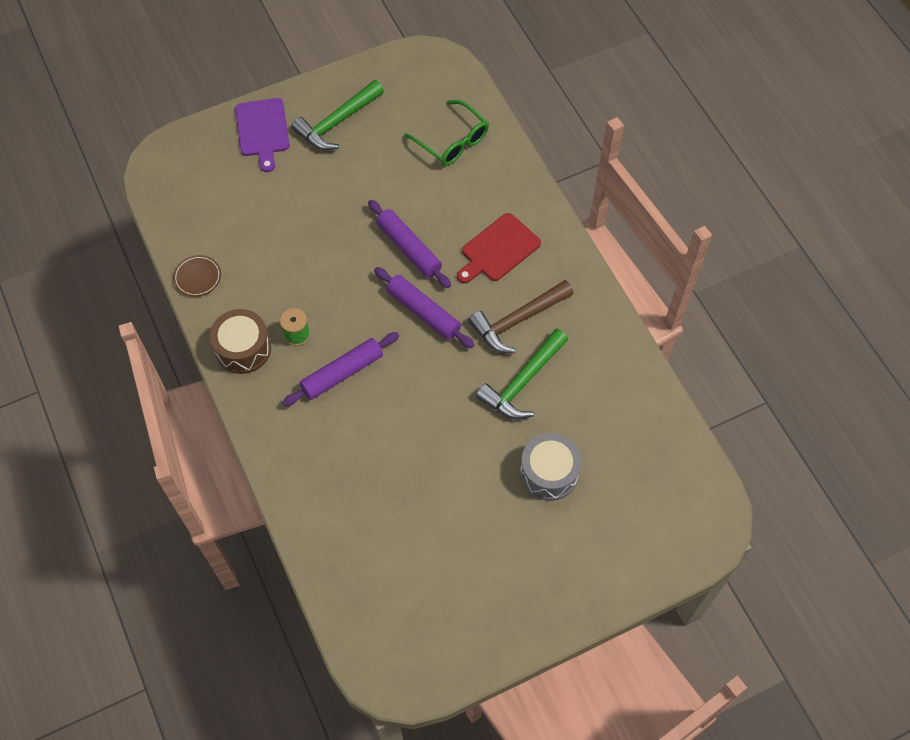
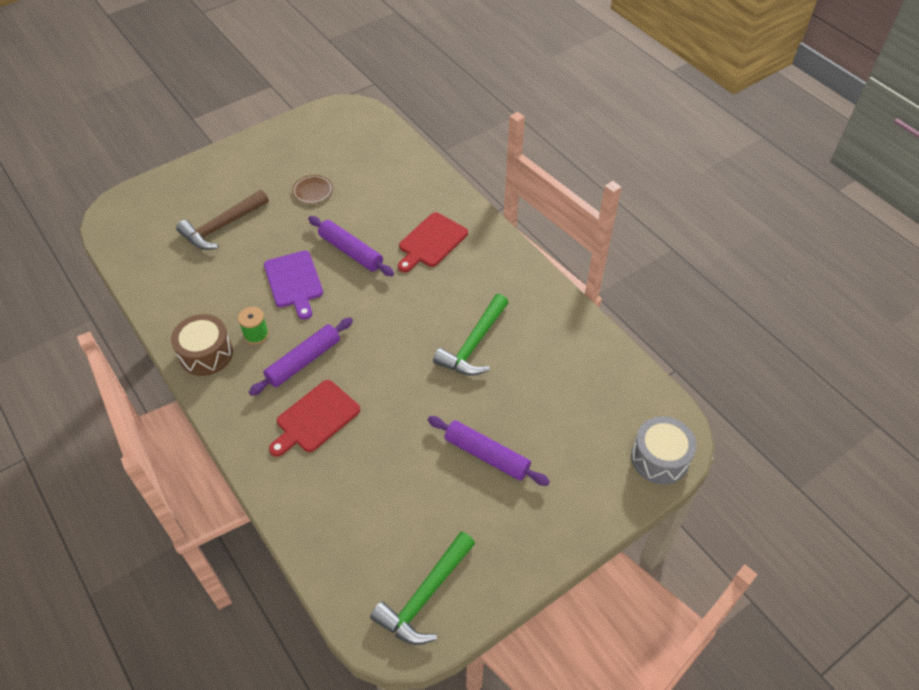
camera: 10 degrees left, 10 degrees down
brown plate [173,255,221,297] -> brown plate moved to [292,175,333,204]
purple cutting board [235,98,290,172] -> purple cutting board moved to [264,251,323,320]
green hammer [291,80,384,150] -> green hammer moved to [370,531,475,645]
purple rolling pin [374,267,474,348] -> purple rolling pin moved to [428,416,550,486]
green glasses [404,100,489,166] -> none
brown hammer [468,280,574,353] -> brown hammer moved to [176,190,269,250]
grey drum [520,433,581,501] -> grey drum moved to [631,416,697,485]
none -> red cutting board [269,380,360,457]

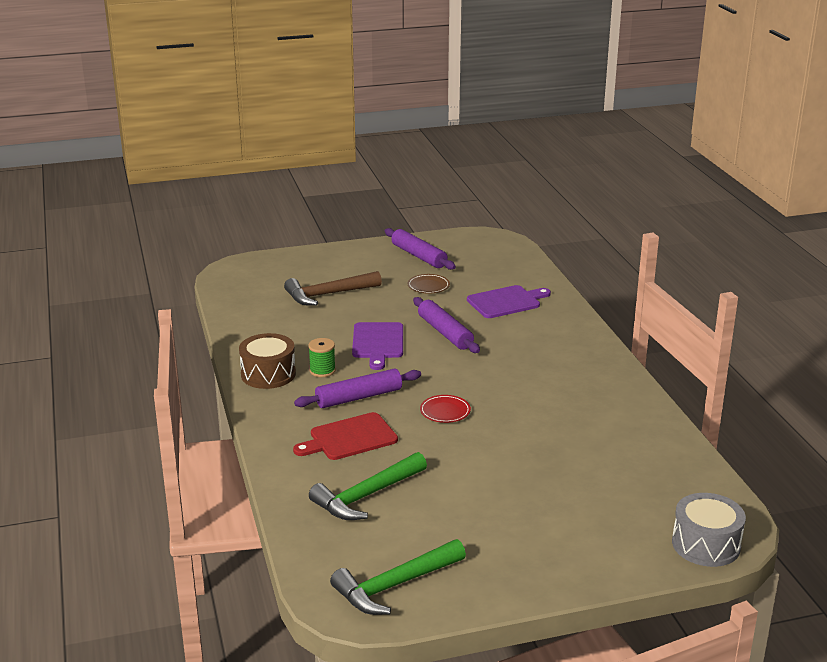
camera: 20 degrees right, 25 degrees down
red cutting board [398,212,468,272] -> none
purple rolling pin [428,416,550,486] -> purple rolling pin moved to [385,228,456,270]
green hammer [433,294,509,376] -> green hammer moved to [309,452,427,520]
none -> red plate [420,395,471,423]
none -> purple cutting board [467,285,551,318]

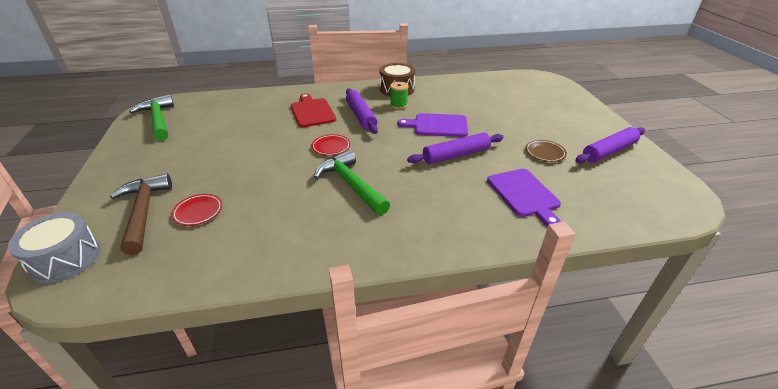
camera: 95 degrees right, 10 degrees up
brown hammer [284,271,382,306] -> brown hammer moved to [110,174,172,255]
green hammer [309,452,427,520] -> green hammer moved to [314,150,390,215]
none -> red plate [171,194,222,226]

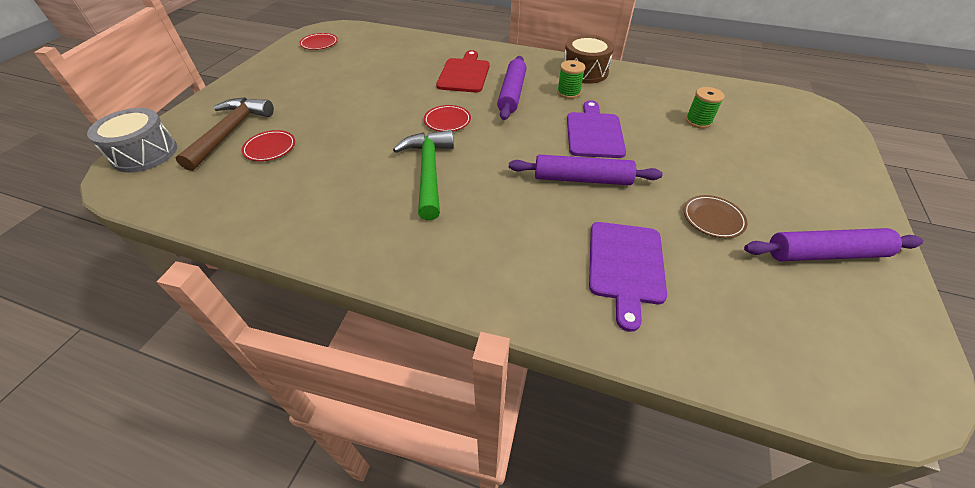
camera: 30 degrees right, 10 degrees up
green hammer [129,94,174,141] -> red plate [299,33,338,50]
purple cutting board [398,113,468,137] -> purple cutting board turned 60 degrees clockwise [567,100,626,158]
none -> green spool [686,87,725,128]

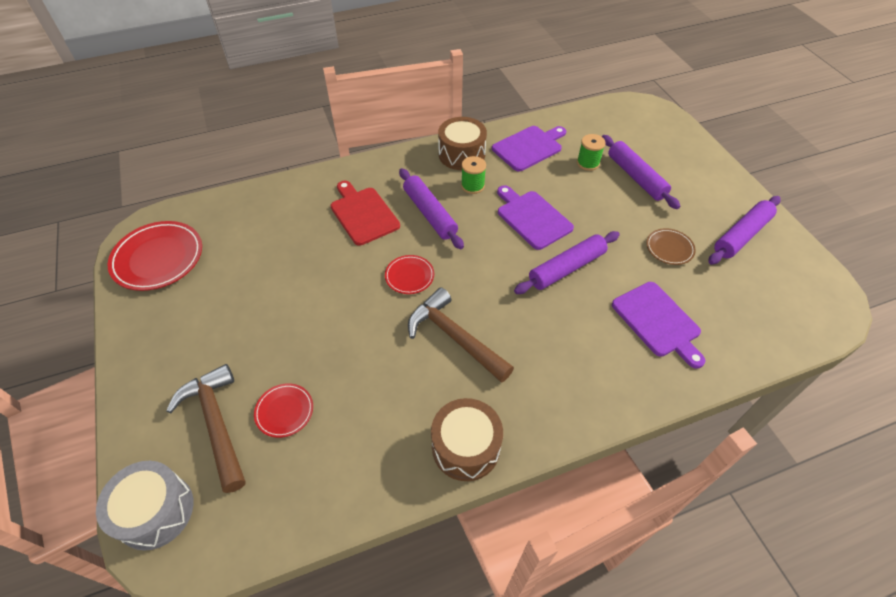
camera: 40 degrees left, 5 degrees up
red plate [299,33,338,50] -> red plate [108,221,202,291], size x1.85
green hammer [393,130,454,220] -> brown hammer [408,287,514,383]
none -> brown drum [431,398,503,481]
none -> purple cutting board [492,126,566,171]
none -> purple rolling pin [602,135,680,209]

